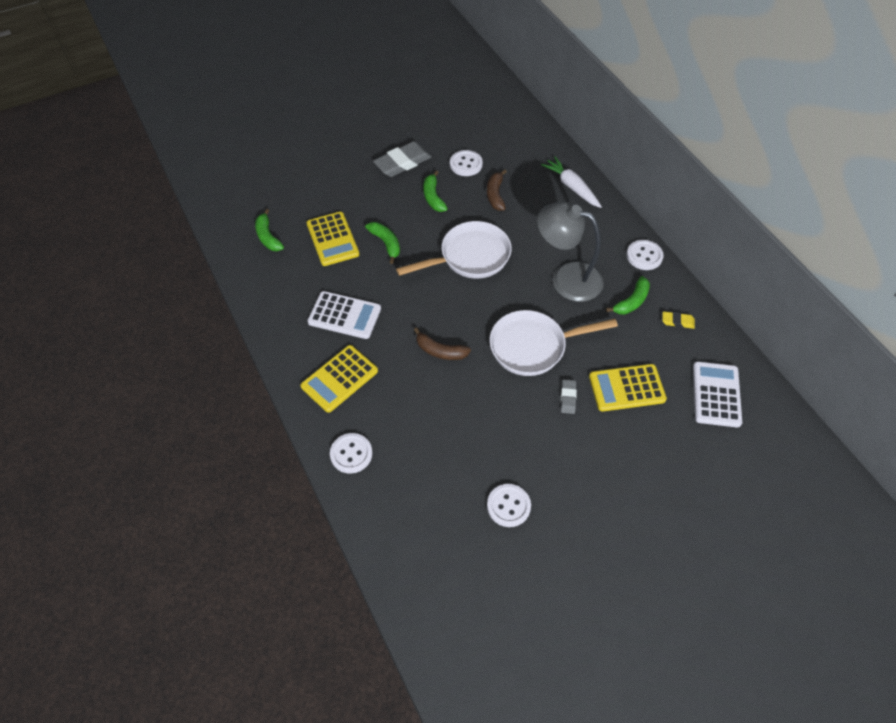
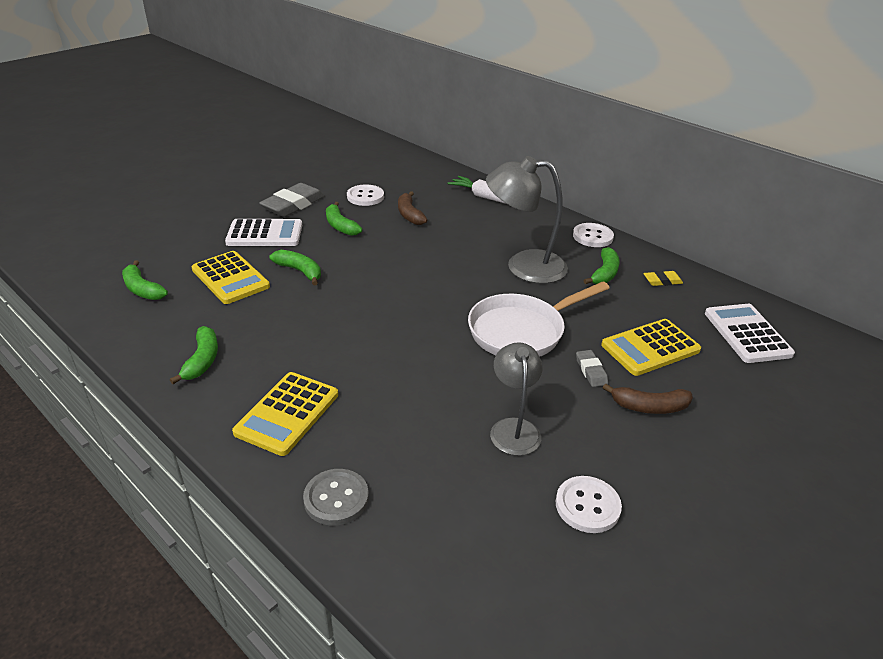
camera: 20 degrees left, 20 degrees down
white calculator [307,291,381,339] -> white calculator moved to [225,219,302,246]
white button [330,433,372,474] -> grey button [303,469,369,526]
white pan [396,221,512,279] -> none
brown banana [414,328,471,360] -> brown banana moved to [603,384,693,414]
none -> green banana [170,326,218,384]
none -> grey lamp [490,342,542,456]

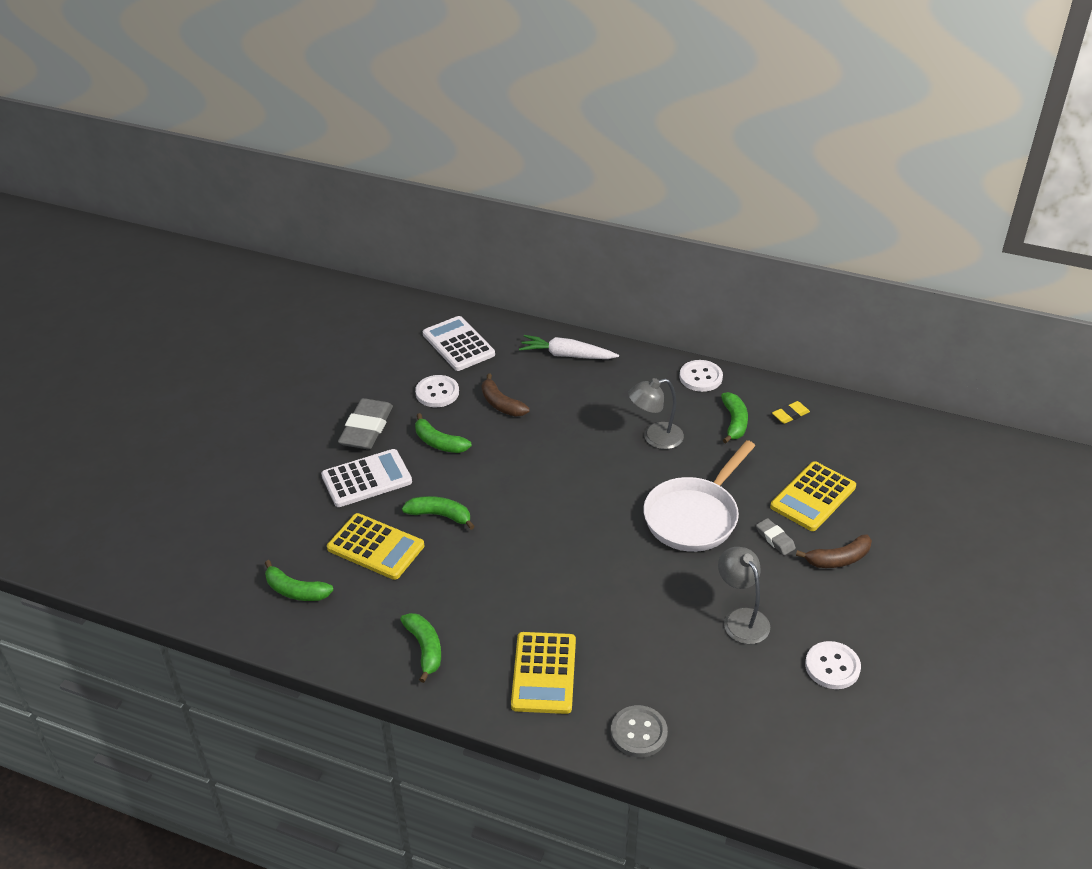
camera: 20 degrees left, 5 degrees up
grey lamp [486,156,568,284] -> grey lamp [628,378,684,449], size x0.63
white calculator [705,304,795,363] -> white calculator moved to [423,316,495,371]

